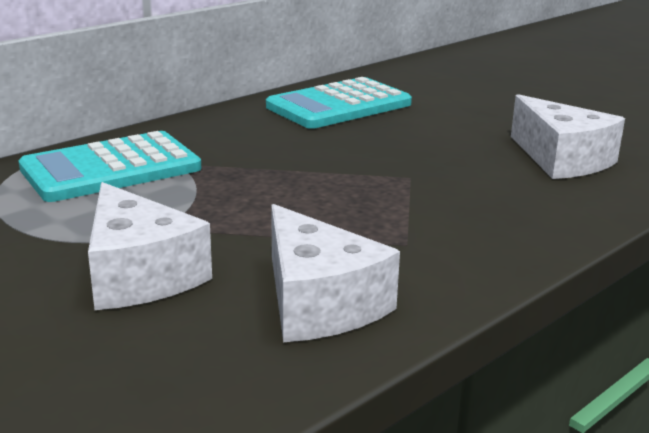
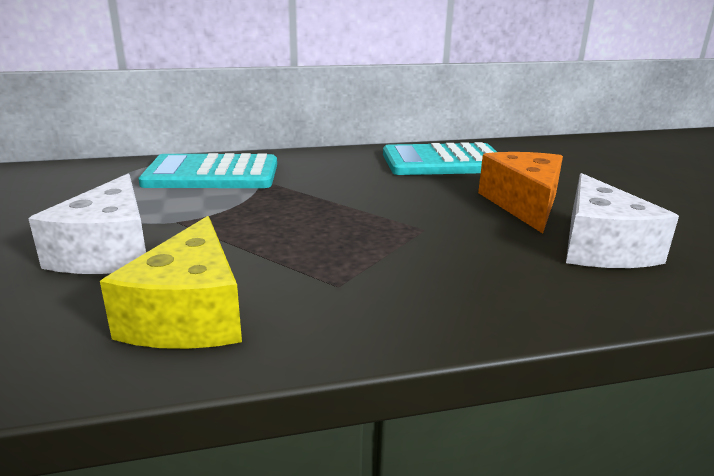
camera: 30 degrees right, 0 degrees up
white cheese [271,204,400,342] -> yellow cheese [100,216,242,349]
none -> orange cheese [478,152,563,233]

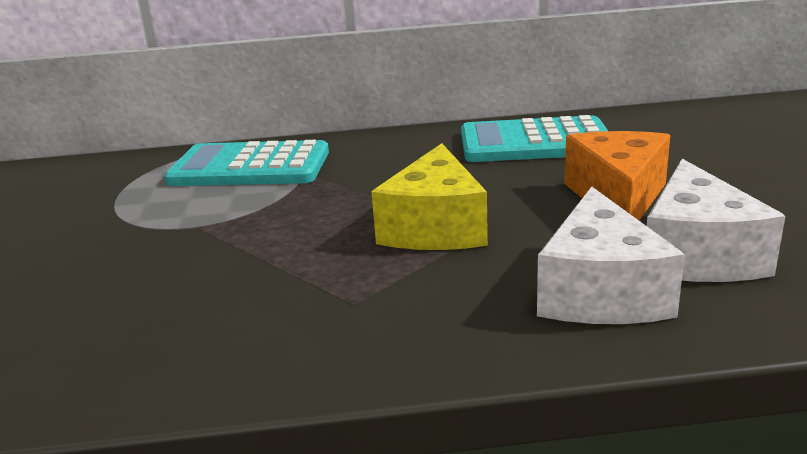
camera: 10 degrees right, 0 degrees up
white cheese [28,174,146,274] -> white cheese moved to [537,187,685,324]
yellow cheese [100,216,242,349] -> yellow cheese moved to [372,143,488,250]

